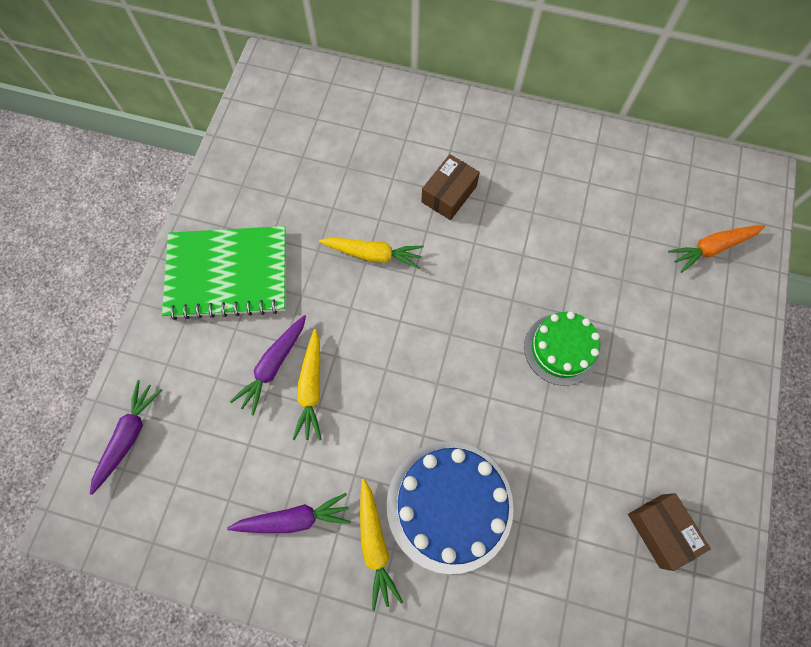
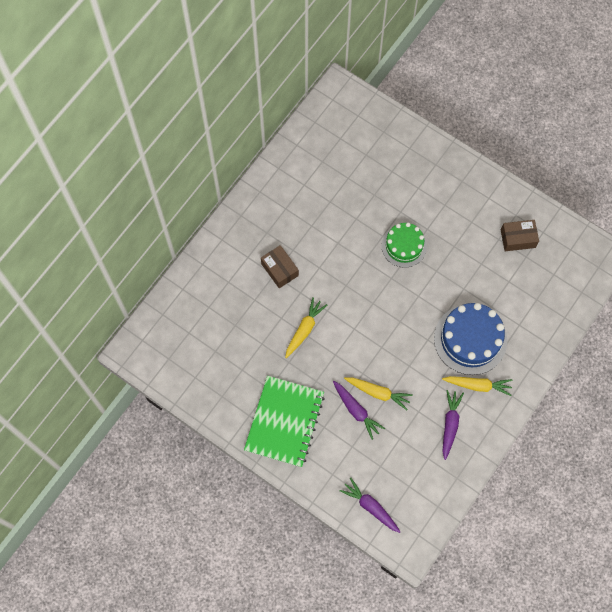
camera: 70 degrees left, 0 degrees up
orange carrot [668,225,765,273] -> none

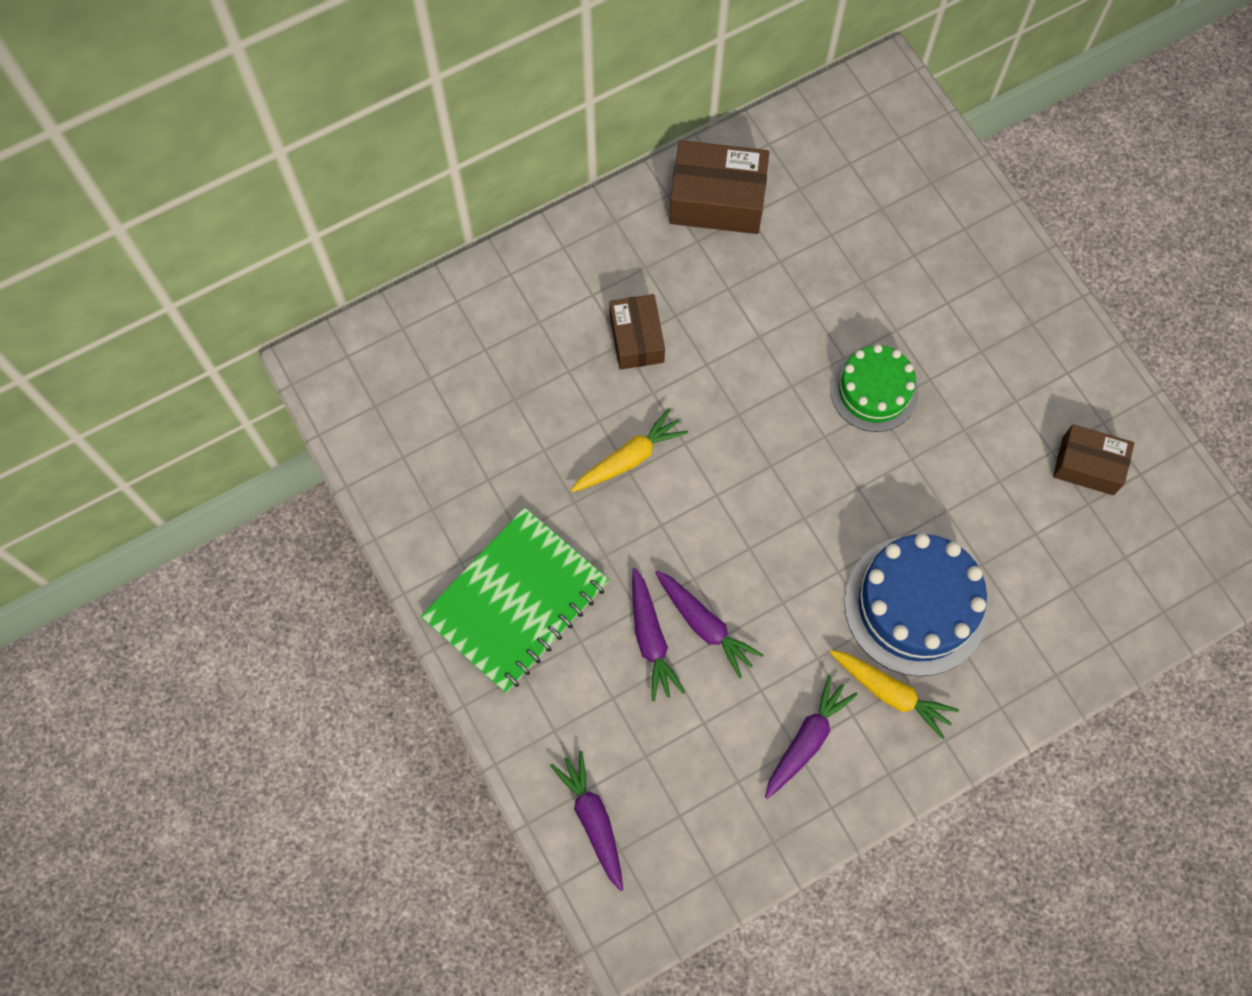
camera: 25 degrees right, 0 degrees up
yellow carrot [344,377,413,410] -> purple carrot [655,570,763,679]
none -> brown box [669,140,769,234]

